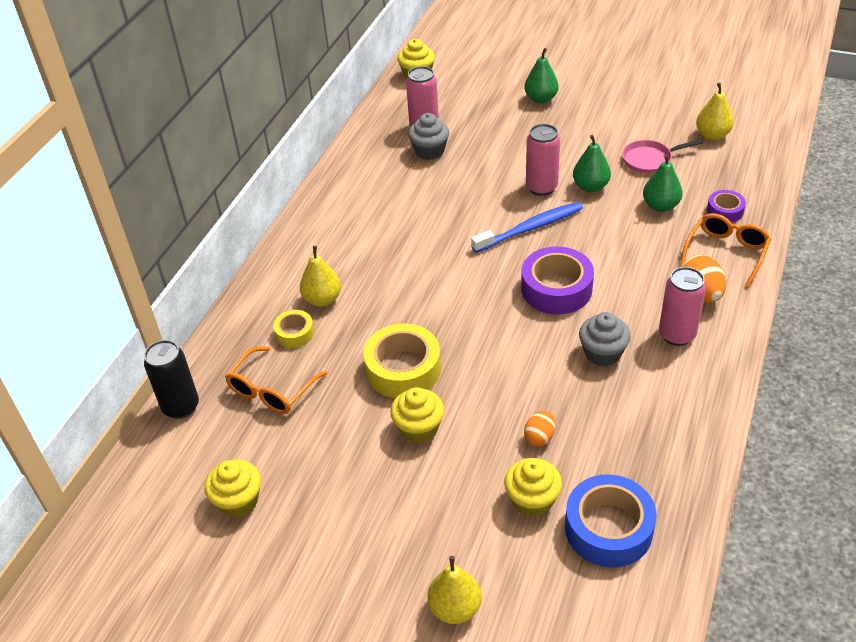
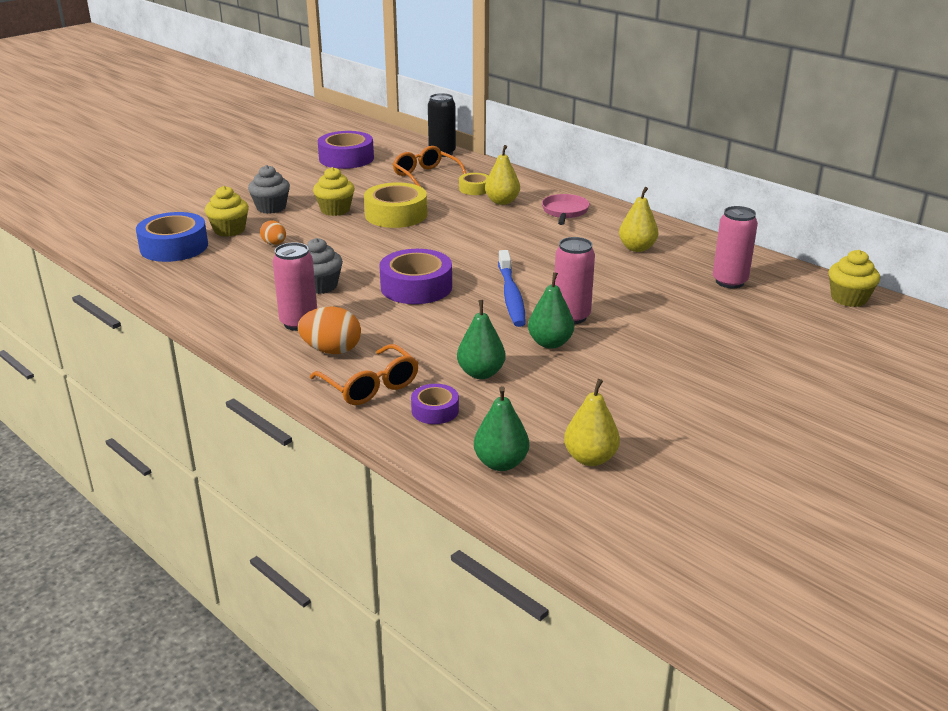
camera: 110 degrees right, 15 degrees down
yellow cupcake [204,459,261,518] -> purple tape [318,131,374,169]
grey cupcake [408,113,449,160] -> grey cupcake moved to [248,165,290,214]
yellow pear [427,556,482,624] -> yellow pear moved to [619,187,658,252]
green pear [524,48,558,104] -> green pear moved to [474,386,529,471]
pink pan [622,139,702,173] -> pink pan moved to [542,194,590,225]

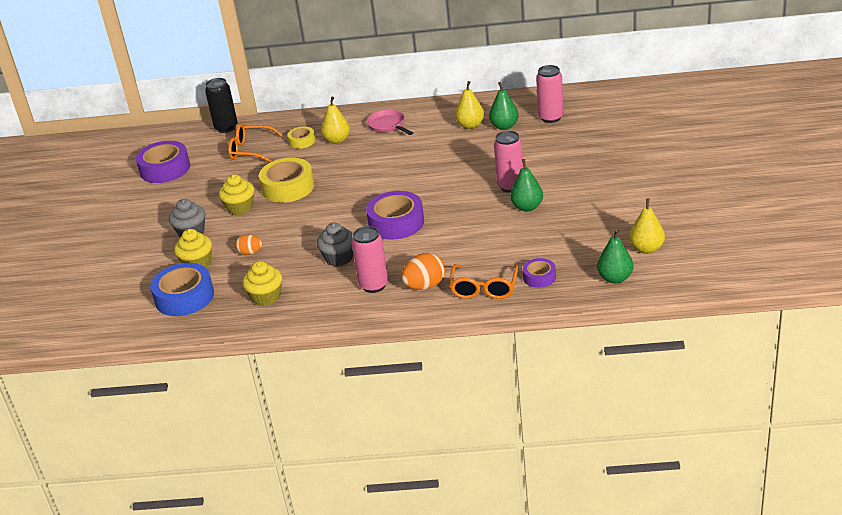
camera: 40 degrees left, 5 degrees up
orange glasses [310,344,419,405] -> orange glasses turned 90 degrees clockwise [449,264,519,299]
green pear [457,300,506,379] -> green pear moved to [489,82,519,130]
blue toothbrush [498,250,526,327] -> none
yellow cupcake [829,250,880,307] -> yellow cupcake moved to [243,261,282,306]

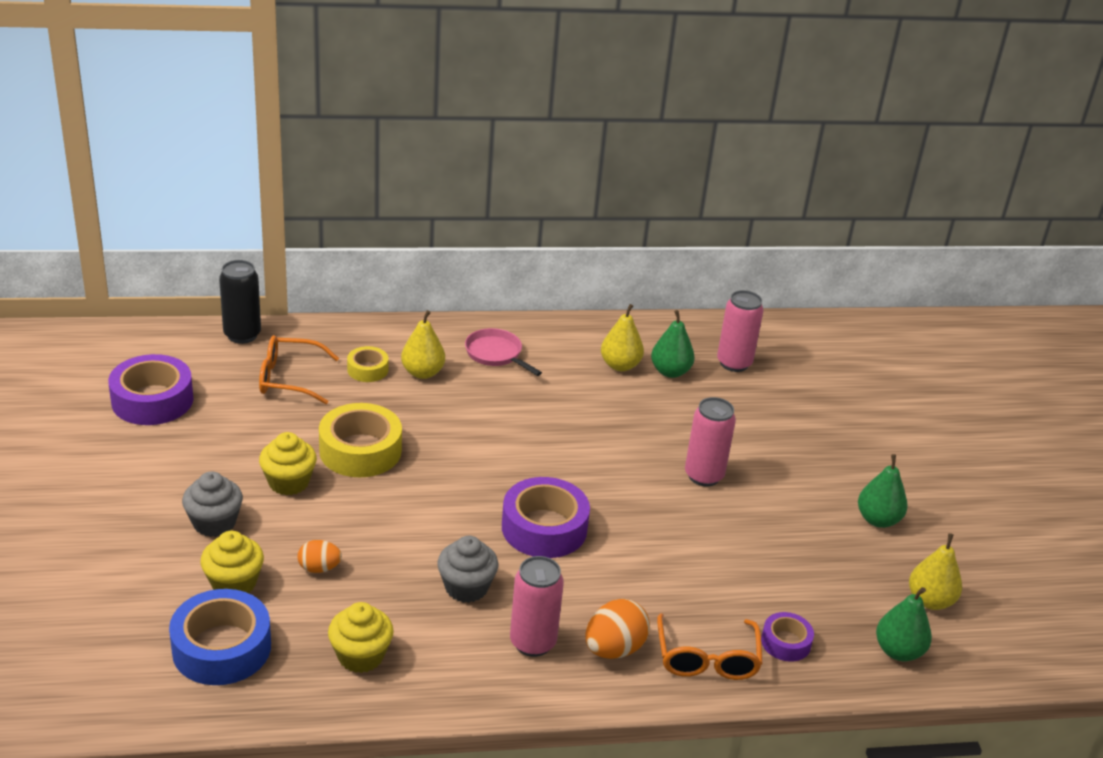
camera: 15 degrees left, 0 degrees up
green pear [510,159,543,211] -> green pear moved to [858,454,908,528]

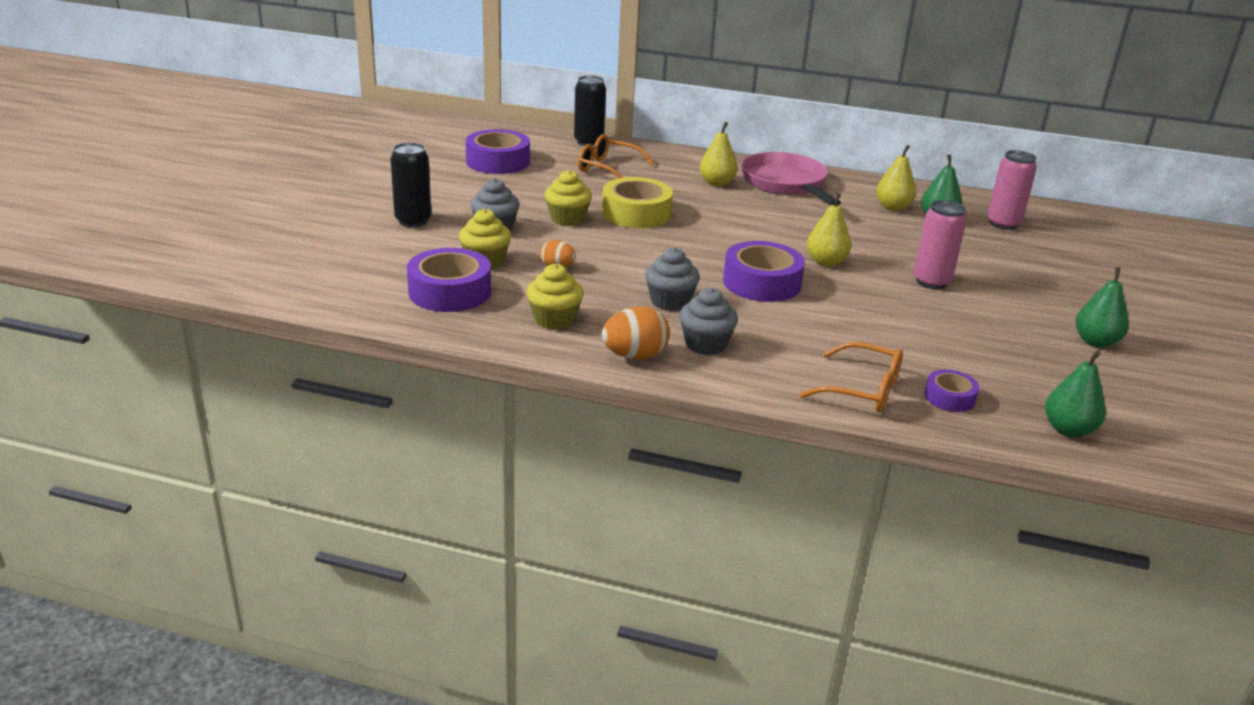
camera: 25 degrees right, 5 degrees down
blue tape [169,589,271,685] -> purple tape [407,248,491,312]
yellow tape [347,346,389,382] -> none
pink pan [465,328,542,376] -> pink pan [741,152,841,205], size x1.75
pink can [510,556,564,657] -> grey cupcake [679,288,738,355]
orange egg [586,599,650,659] -> orange egg moved to [602,306,670,359]
orange glasses [657,613,763,680] -> orange glasses turned 90 degrees counterclockwise [799,342,903,413]
yellow pear [909,533,962,610] -> yellow pear moved to [807,193,851,267]
none -> black can [390,143,431,227]

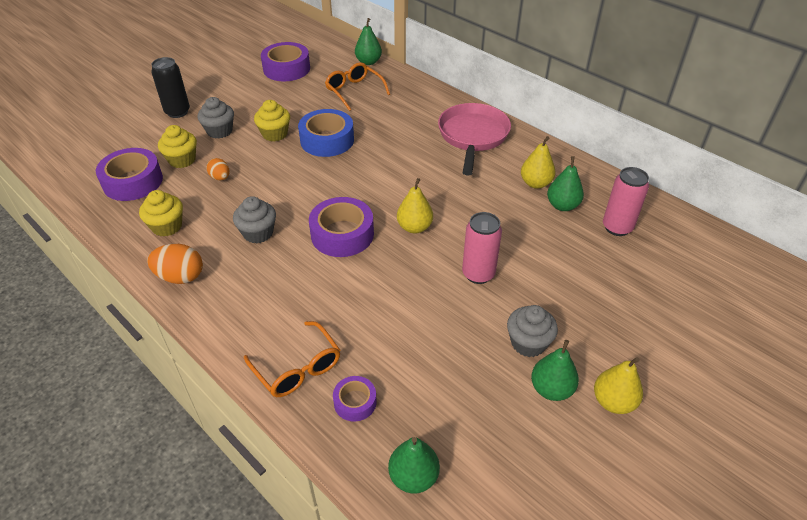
camera: 30 degrees right, 15 degrees up
black can [574,76,606,146] -> green pear [355,18,382,65]
yellow tape [602,177,673,228] -> blue tape [298,109,354,157]
grey cupcake [679,288,738,355] -> grey cupcake moved to [507,305,558,357]
yellow pear [700,122,738,186] -> yellow pear moved to [594,357,643,414]

